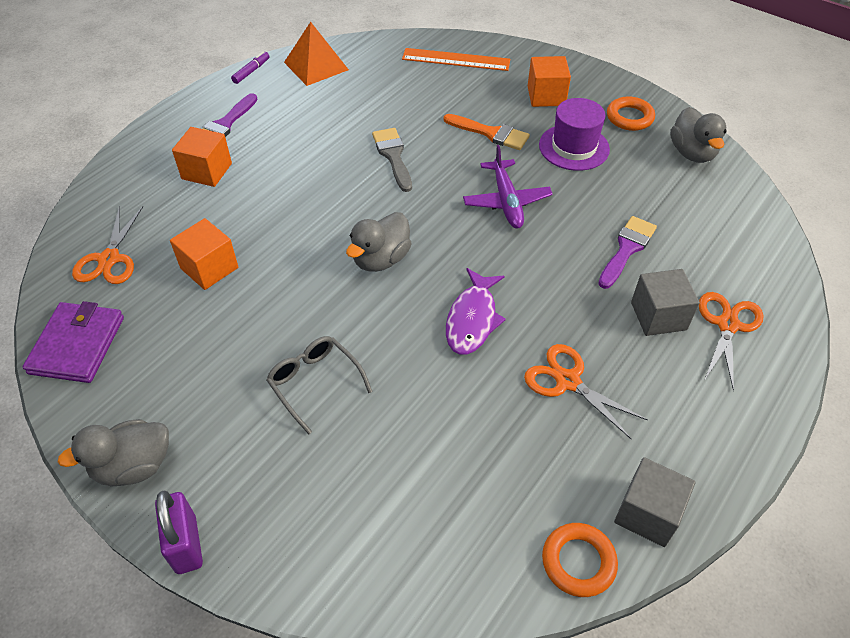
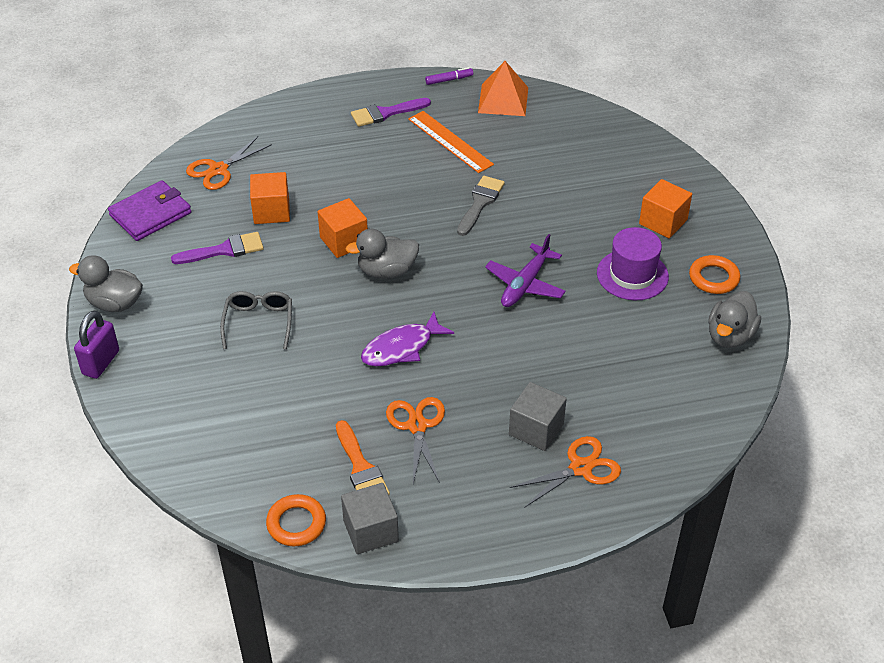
camera: 40 degrees right, 5 degrees down
orange cube [172,127,232,187] -> orange cube moved to [318,198,368,258]
orange ruler [402,48,510,71] -> orange ruler moved to [408,111,494,173]
orange brush [443,114,530,150] -> orange brush moved to [336,420,390,495]
purple brush [598,216,657,289] -> purple brush moved to [171,232,263,264]

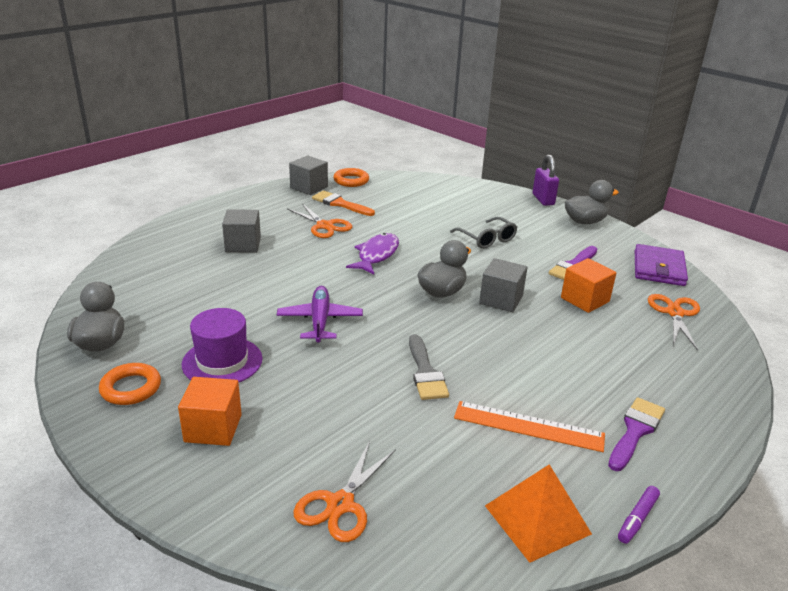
camera: 145 degrees right, 15 degrees down
orange cube [318,198,368,258] -> grey cube [479,258,527,312]
orange scissors [510,436,621,508] -> orange scissors moved to [293,441,396,542]

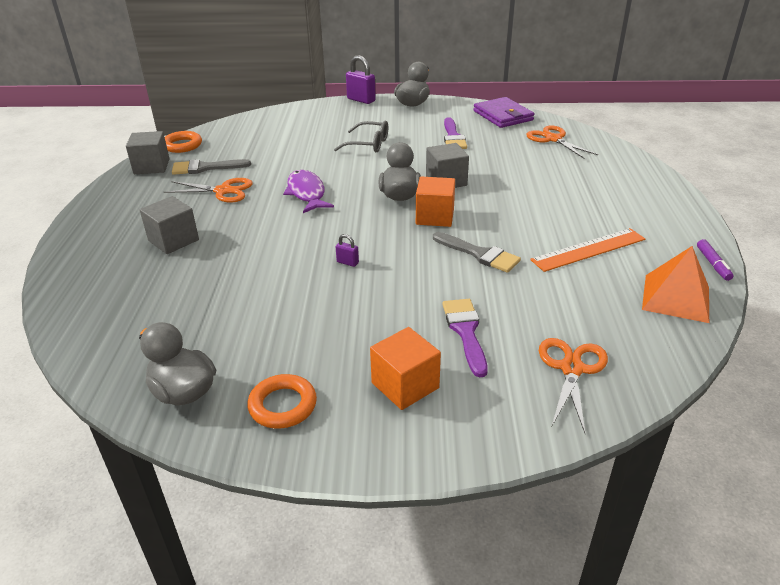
camera: 40 degrees left, 5 degrees up
purple hat [182,308,262,383] -> none
purple plane [277,286,363,342] -> purple padlock [336,234,359,267]
orange scissors [293,441,396,542] -> orange scissors turned 150 degrees counterclockwise [539,338,608,433]
orange brush [312,191,375,216] -> grey brush [172,159,251,175]
orange cube [561,258,616,313] -> orange cube moved to [416,177,455,227]
purple brush [608,397,665,471] -> purple brush moved to [442,299,488,378]

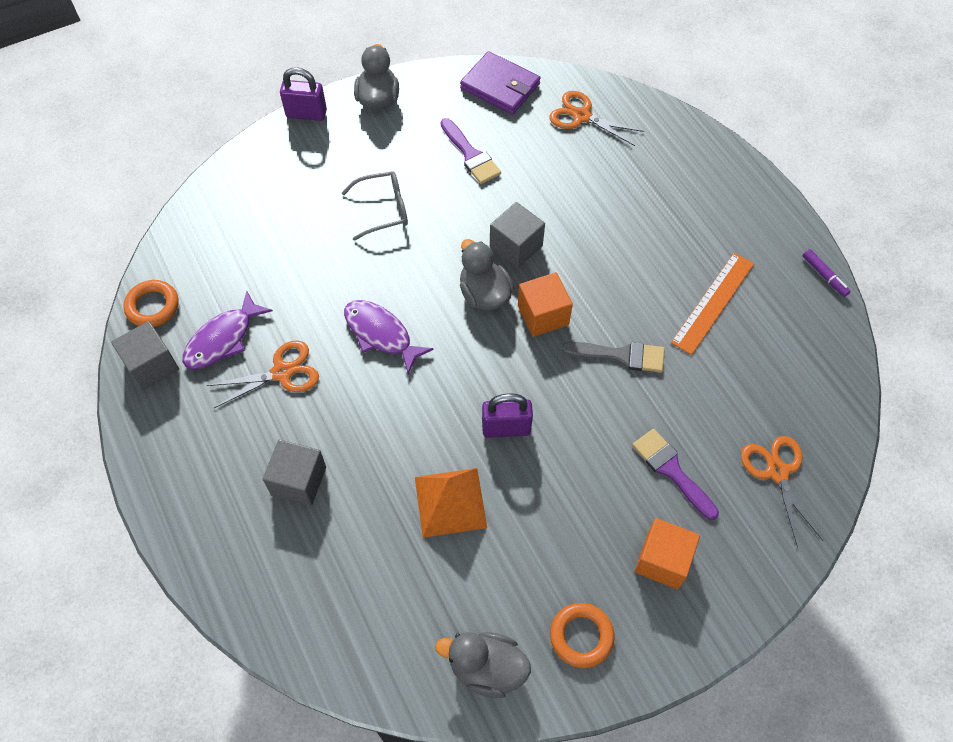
camera: 30 degrees left, 25 degrees up
grey brush [172,159,251,175] -> purple fish [183,291,273,369]
purple padlock [336,234,359,267] -> purple padlock [482,393,533,438], size x2.02
orange pyramid [642,246,709,323] -> orange pyramid moved to [415,468,487,538]

